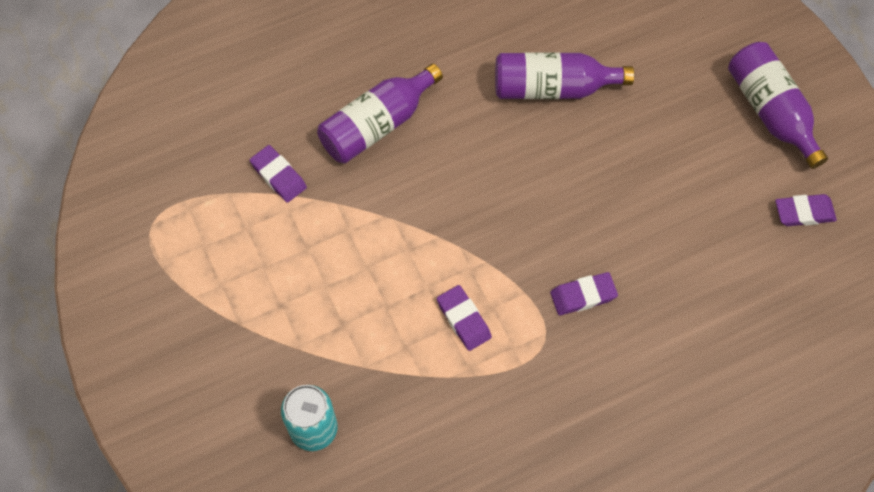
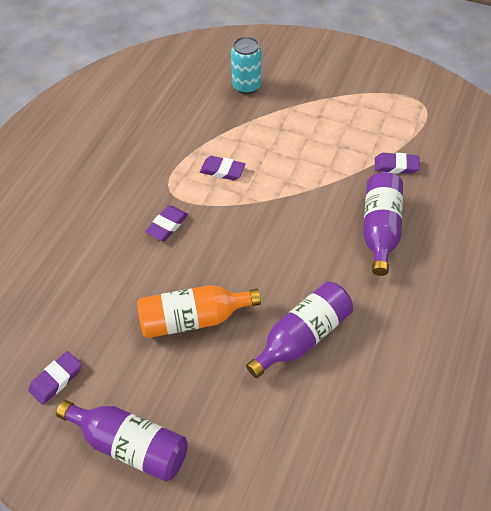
camera: 140 degrees right, 10 degrees down
none -> orange bottle [137,285,261,338]

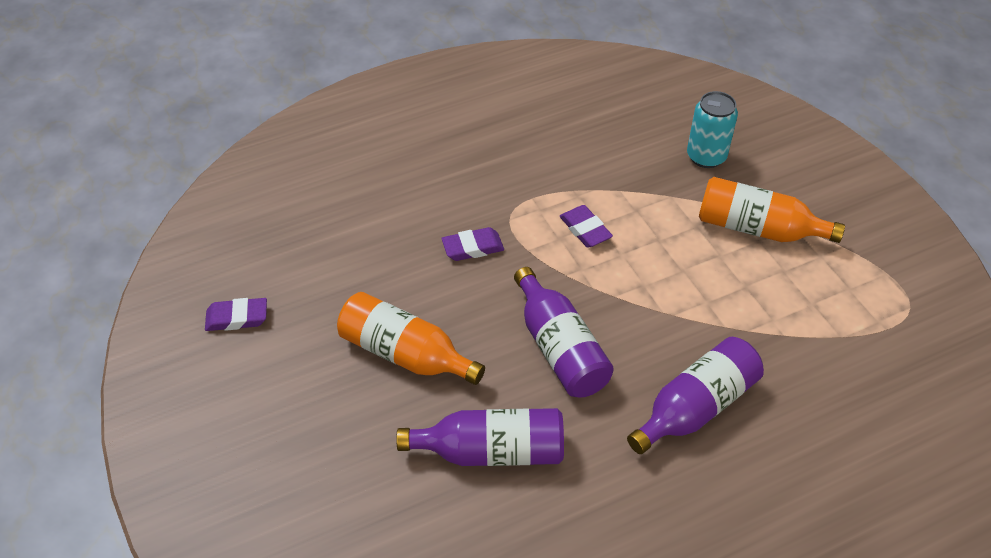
camera: 40 degrees right, 5 degrees down
purple bottle [56,400,188,482] -> purple bottle moved to [514,267,614,398]
purple eraser [375,153,420,174] -> none
none -> orange bottle [699,177,845,243]

